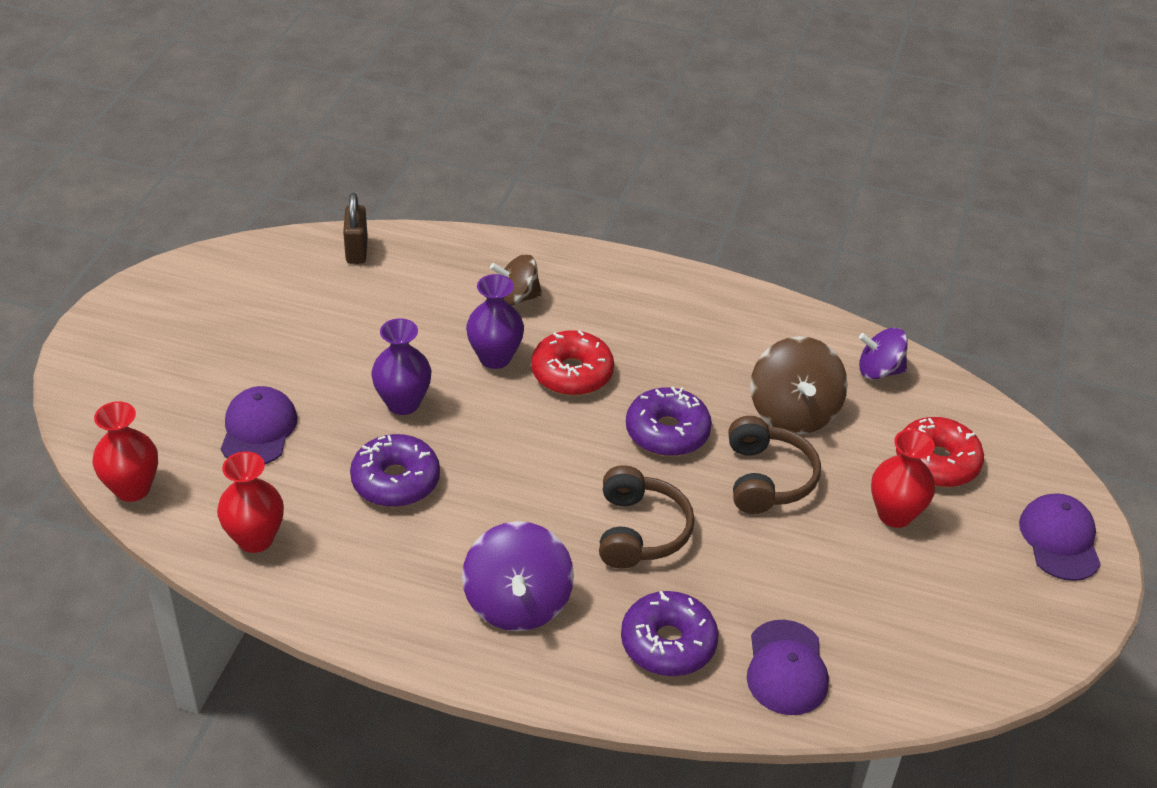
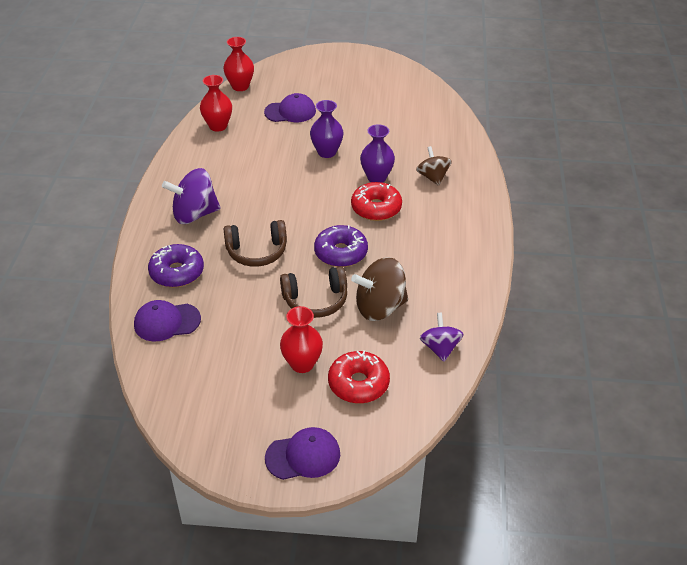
camera: 80 degrees right, 0 degrees up
brown padlock [343,193,368,264] -> none
purple donut [350,434,440,507] -> none

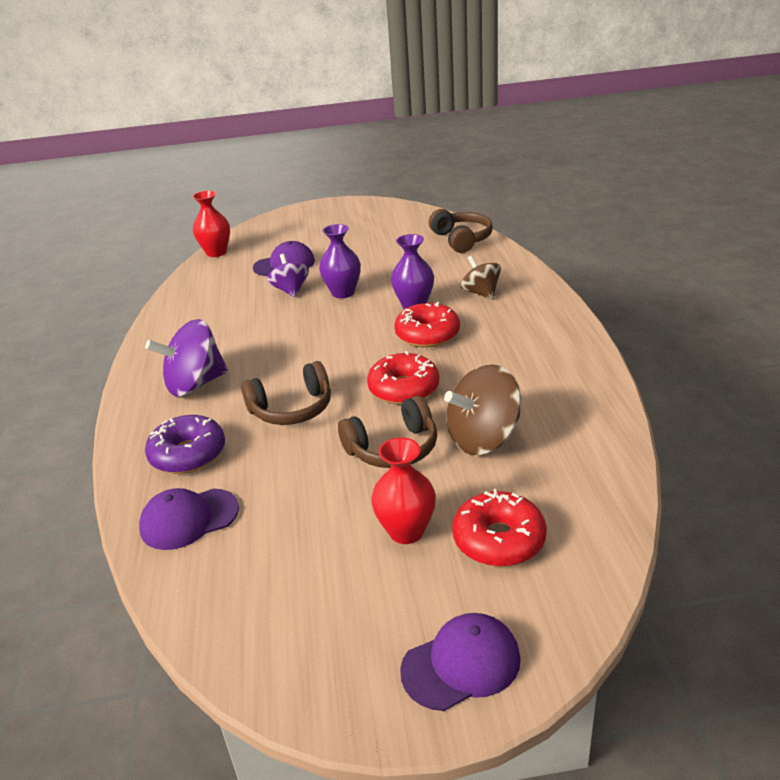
camera: 10 degrees left, 10 degrees down
red vase [200,75,232,132] -> none
purple donut [314,225,368,267] -> red donut [367,351,440,405]
purple spinning top [420,312,464,362] -> purple spinning top moved to [267,254,309,297]
none -> brown headphones [429,209,493,253]

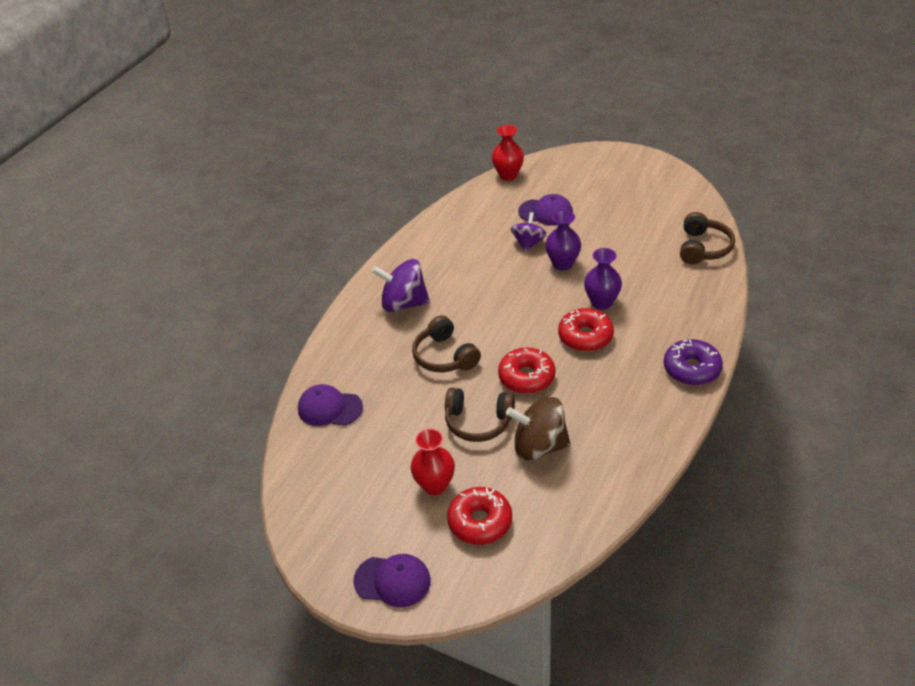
camera: 35 degrees right, 10 degrees up
purple donut [145,415,225,474] -> purple donut moved to [664,339,723,385]
brown headphones [241,361,331,425] -> brown headphones turned 45 degrees clockwise [412,315,481,372]
brown spinning top [461,255,501,299] -> none

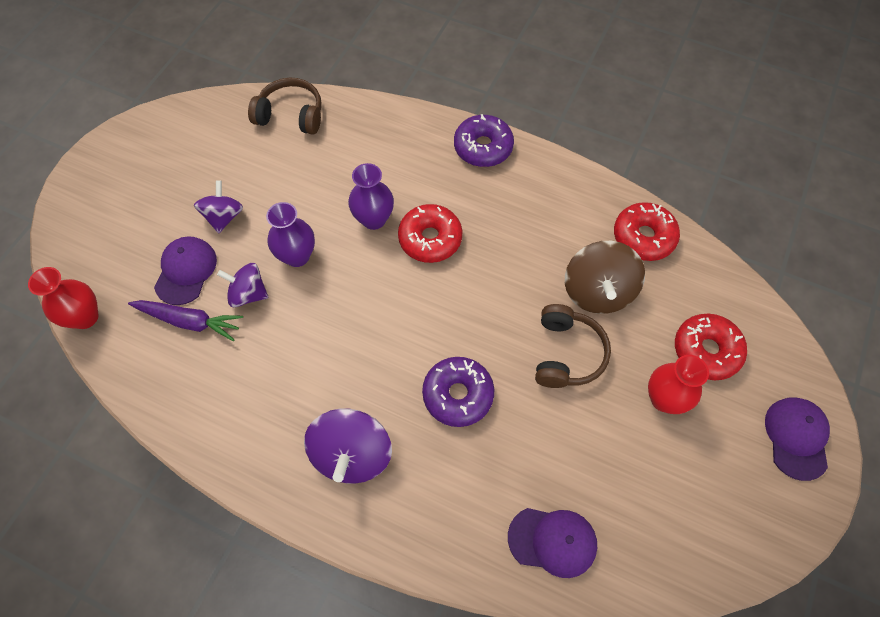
camera: 95 degrees left, 20 degrees up
purple cap [298,384,363,426] -> purple cap turned 90 degrees counterclockwise [508,508,597,578]
brown headphones [412,315,481,372] -> purple donut [422,357,494,427]
red donut [498,348,555,394] -> red donut moved to [614,202,680,261]
none -> purple carrot [128,300,243,341]
none -> purple spinning top [194,180,243,233]

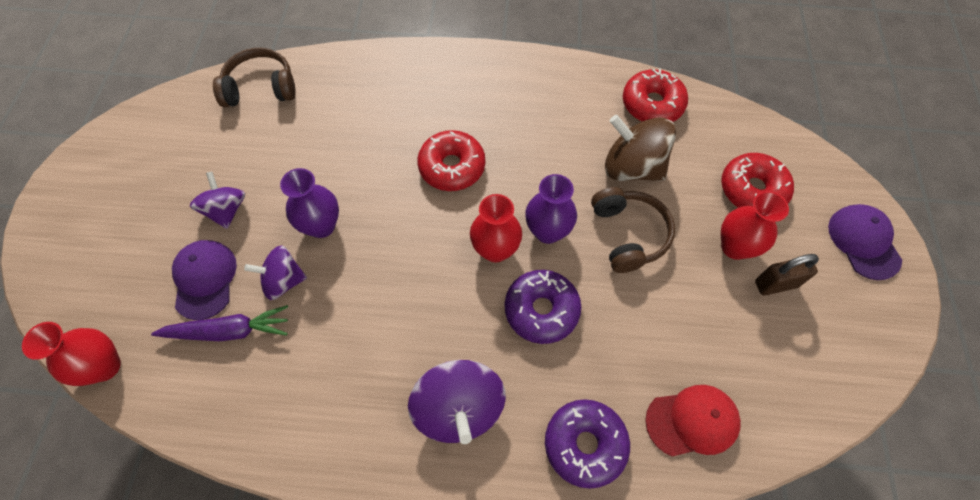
camera: 20 degrees left, 0 degrees up
purple vase [348,163,394,230] -> purple vase moved to [526,174,577,244]
purple donut [454,114,514,167] -> purple donut moved to [545,399,630,489]
purple cap [508,508,597,578] -> red cap [645,385,741,457]
brown spinning top [565,241,645,314] -> brown spinning top turned 135 degrees clockwise [605,115,676,181]
none -> red vase [470,194,522,263]
none -> brown padlock [755,254,819,296]

